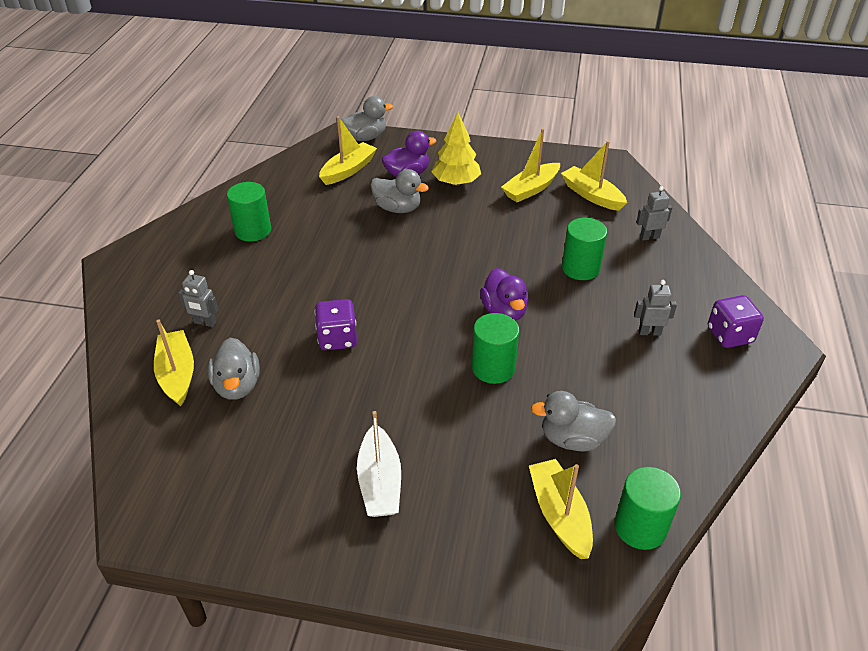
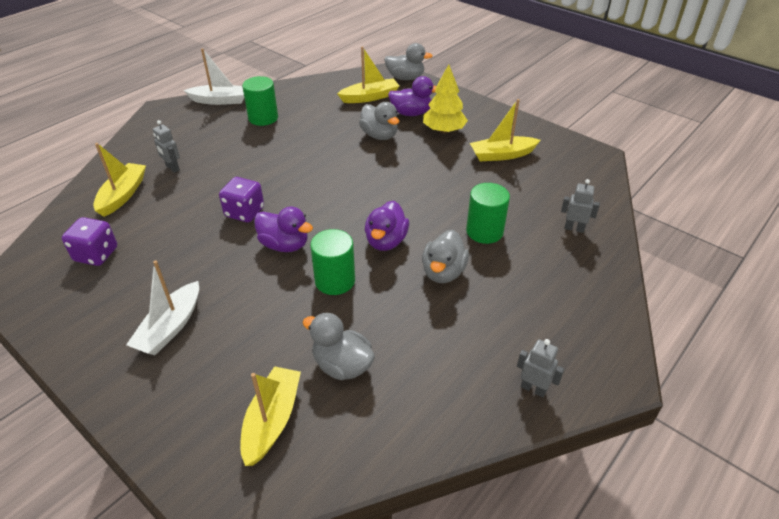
camera: 30 degrees right, 0 degrees up
grey duck [207,338,260,399] -> grey duck moved to [422,230,469,283]
yellow boat [561,141,627,211] -> none
green cylinder [614,467,681,550] -> none
grey robot [634,280,677,336] -> grey robot moved to [517,339,564,398]
purple dice [708,295,764,348] -> purple dice moved to [62,217,117,266]
none -> white boat [184,48,244,105]
none -> purple duck [254,206,313,252]

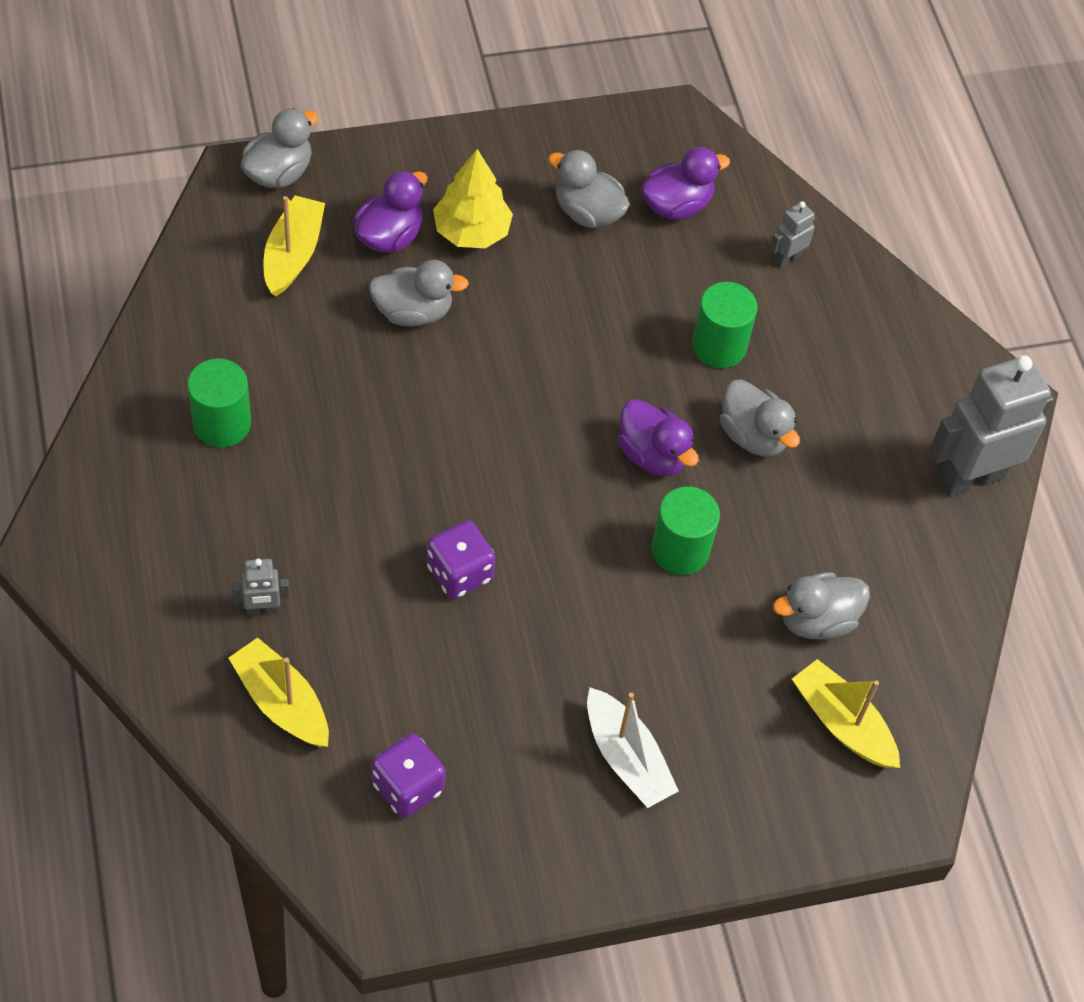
camera: 60 degrees left, 15 degrees up
white boat [184,48,244,105] -> none
purple duck [254,206,313,252] -> purple duck moved to [641,147,730,220]
yellow boat [470,99,541,161] -> grey duck [548,149,630,228]
grey robot [517,339,564,398] -> grey robot [929,355,1054,497], size x2.23

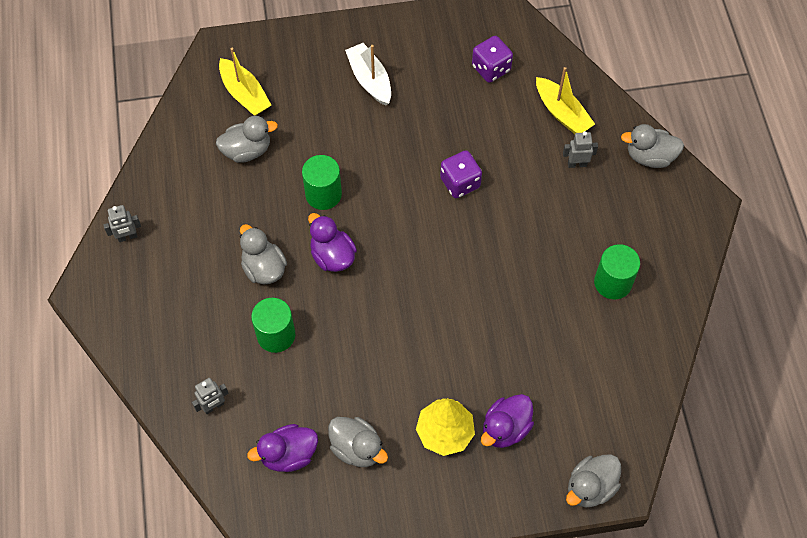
camera: 170 degrees left, 5 degrees up
yellow boat [264,196,325,296] -> none
grey duck [369,260,469,327] -> grey duck moved to [621,124,684,168]
grey robot [929,355,1054,497] -> grey robot [103,205,141,242], size x0.45

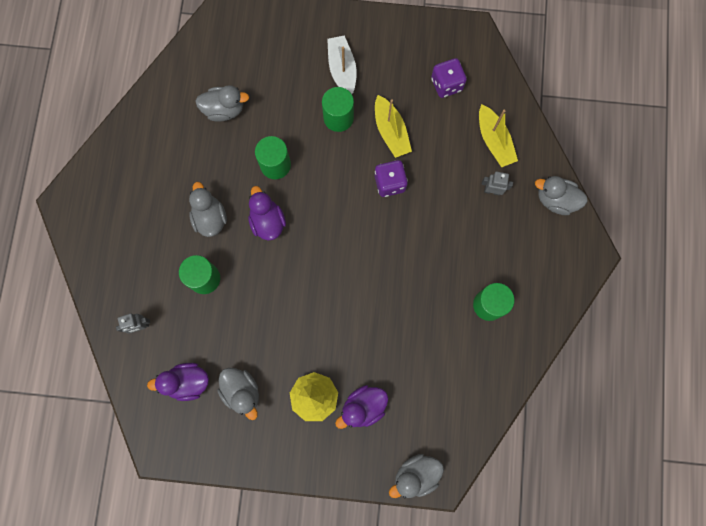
camera: 15 degrees right, 15 degrees up
grey robot [103,205,141,242] -> none
yellow boat [219,48,271,116] -> yellow boat moved to [375,95,412,158]
none -> green cylinder [322,87,354,132]

